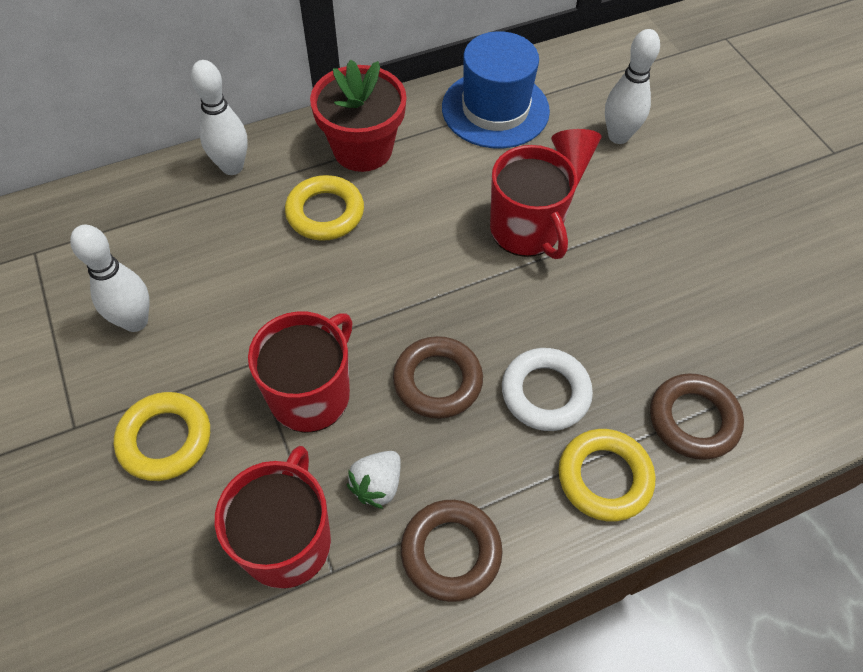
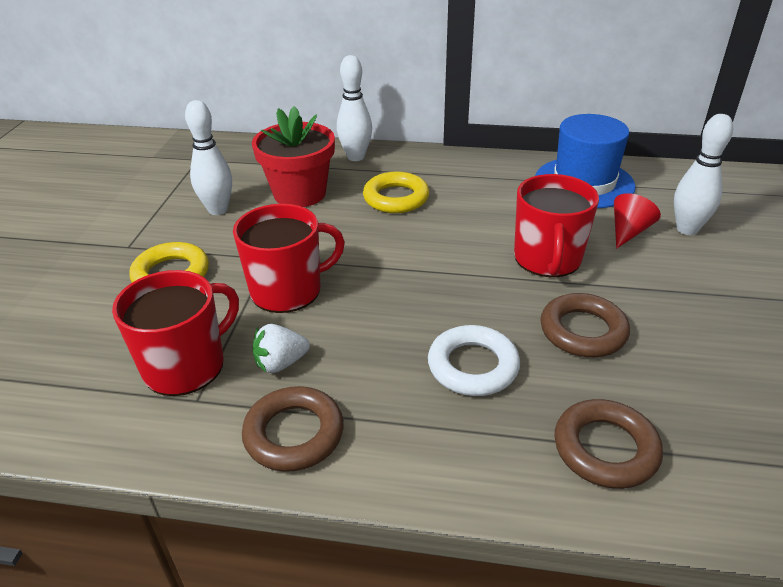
camera: 35 degrees right, 20 degrees down
red flower pot [310,60,407,172] -> red flower pot moved to [252,106,335,207]
brown ring [393,336,483,419] -> brown ring moved to [541,293,630,357]
yellow ring [559,429,655,521] -> none

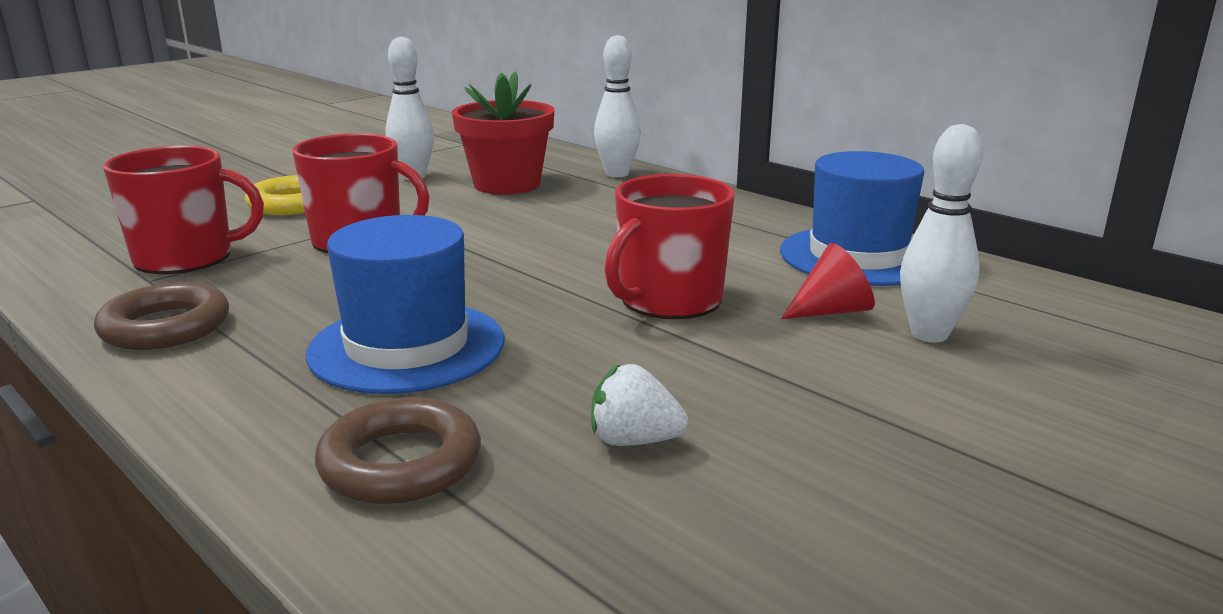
camera: 35 degrees right, 15 degrees down
white strawberry [253,324,310,373] -> white strawberry moved to [591,364,689,446]
yellow ring [363,172,429,213] -> none
white ring [428,325,520,396] -> blue hat [306,215,505,394]
brown ring [541,293,630,357] -> none

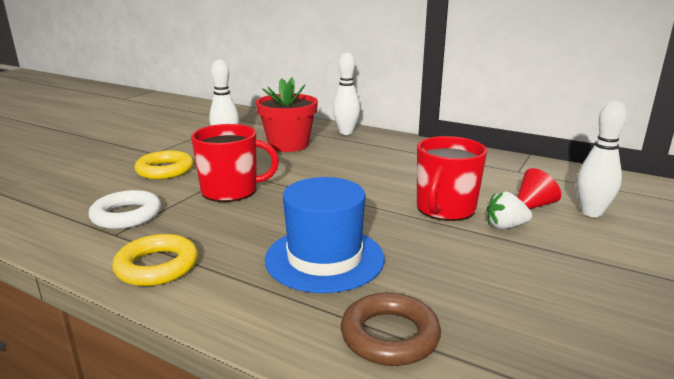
camera: 15 degrees left, 0 degrees up
brown ring [94,282,229,350] -> yellow ring [112,234,198,286]
red mug [103,146,264,274] -> white ring [89,190,161,229]
white strawberry [591,364,689,446] -> white strawberry moved to [487,192,532,229]
blue hat [780,151,924,286] -> none

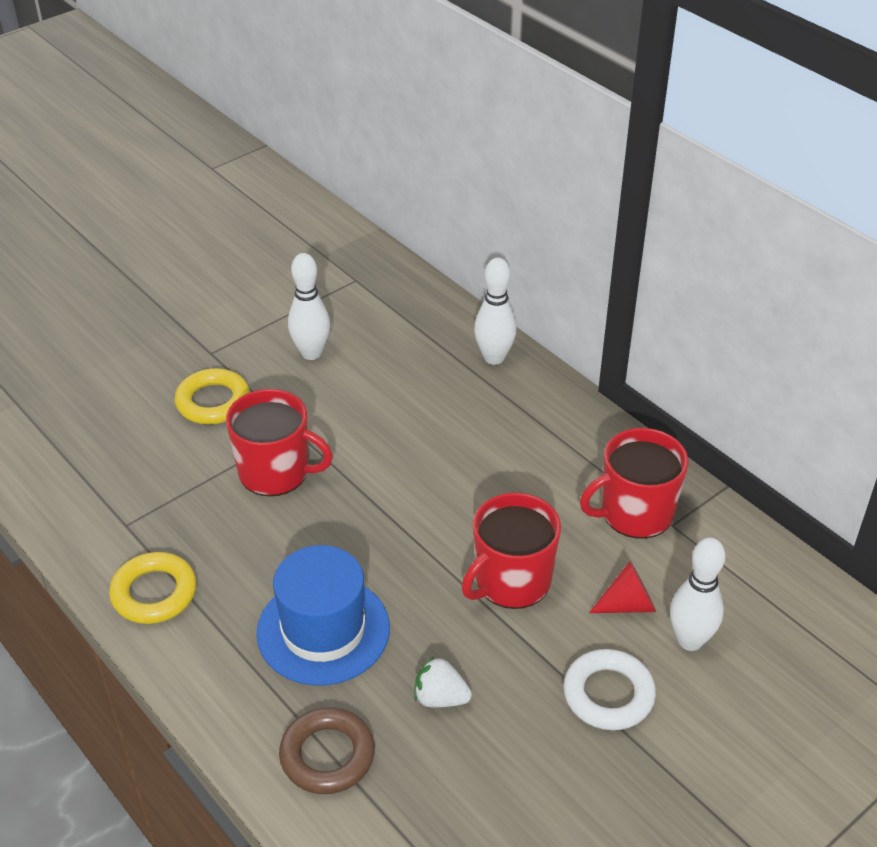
camera: 20 degrees right, 20 degrees up
white ring [89,190,161,229] -> white ring moved to [563,649,656,730]
red flower pot [256,77,318,152] -> none
white strawberry [487,192,532,229] -> white strawberry moved to [414,656,472,707]
none -> red mug [580,428,688,539]

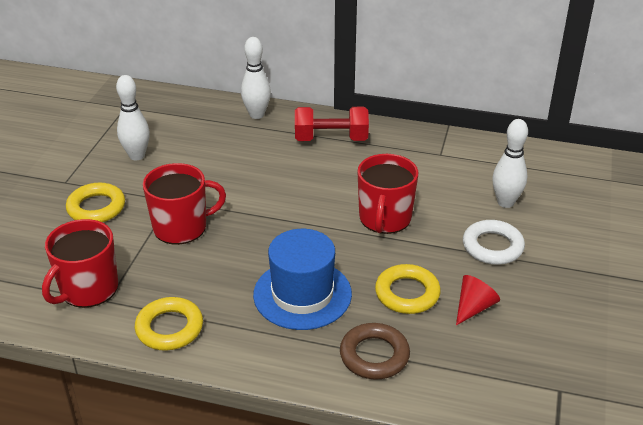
camera: 35 degrees left, 5 degrees down
white strawberry [414,656,472,707] -> yellow ring [375,264,441,314]
red mug [580,428,688,539] -> red mug moved to [42,219,118,308]
red cone [589,561,656,613] -> red cone moved to [456,275,500,325]
none -> red dumbbell [295,107,369,141]

